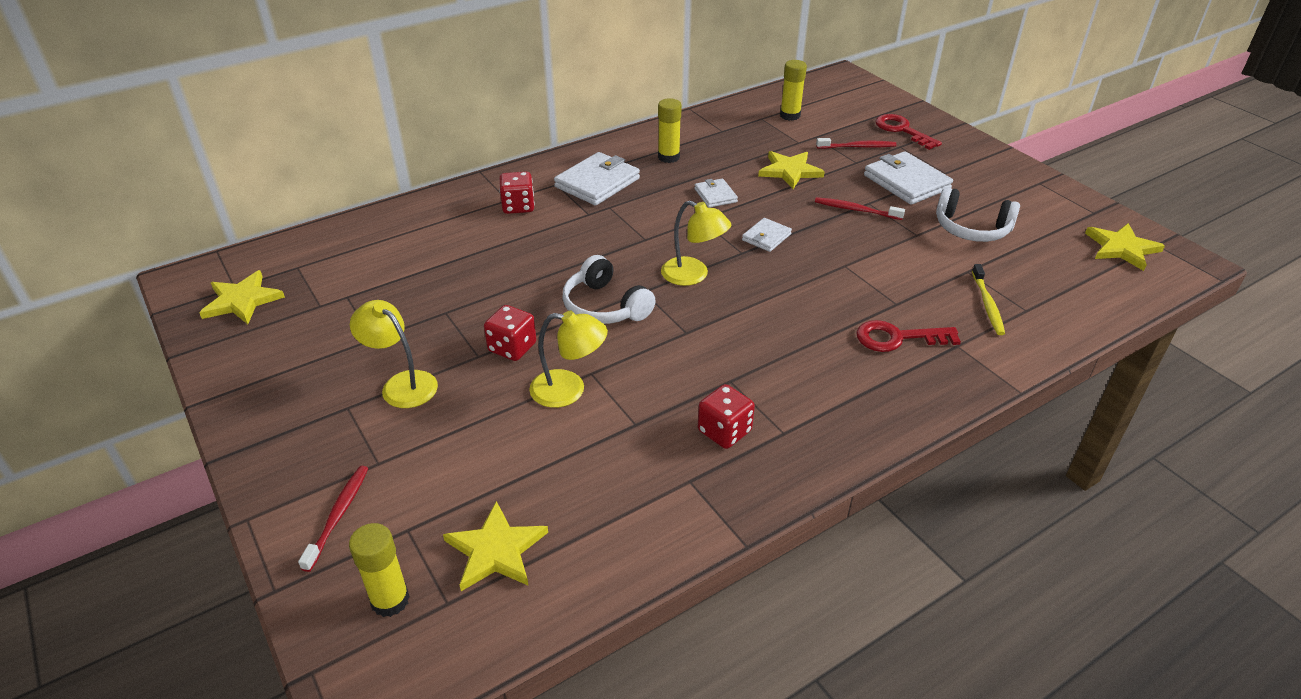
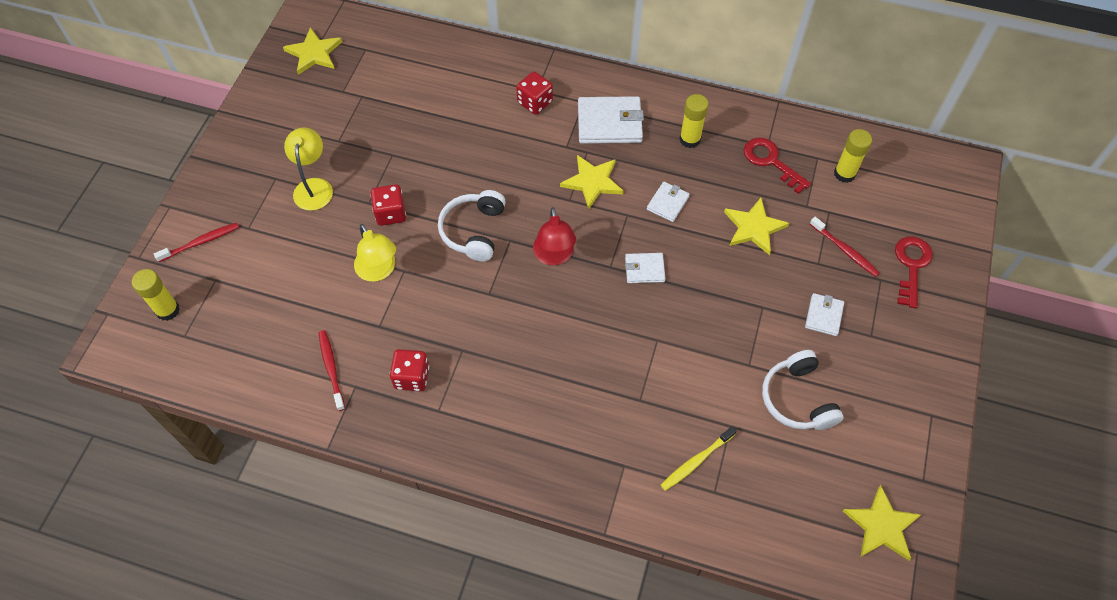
camera: 50 degrees right, 20 degrees up
yellow star [443,501,548,591] -> yellow star moved to [560,155,623,209]
yellow lamp [661,201,731,286] -> red lamp [533,207,576,265]
red toothbrush [815,197,905,220] -> red toothbrush moved to [319,330,345,411]
red key [856,320,961,352] -> red key moved to [744,138,811,194]
white wallet [864,151,953,205] -> white wallet [805,293,844,336], size x0.55

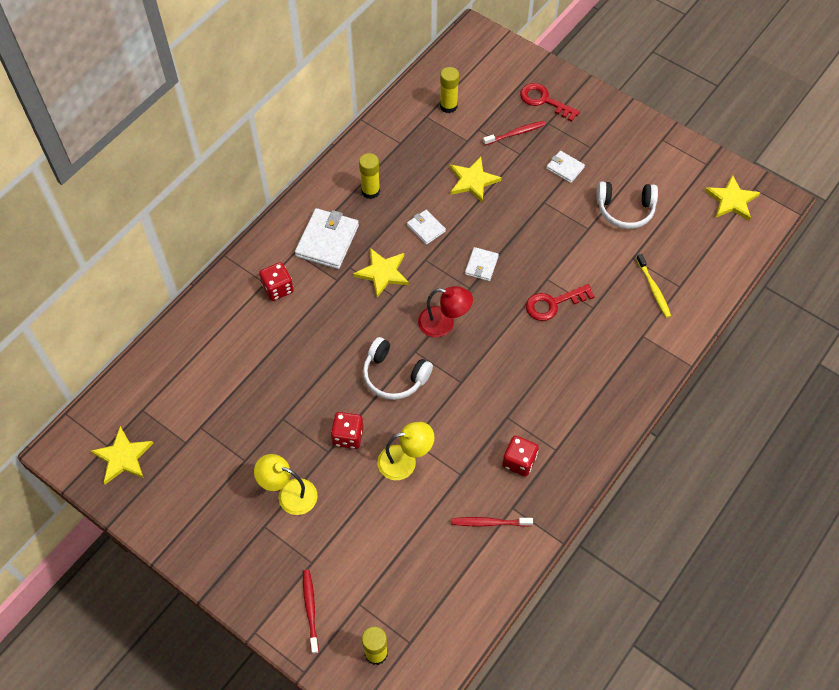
camera: 70 degrees left, 0 degrees up
red key [744,138,811,194] -> red key moved to [526,284,595,321]

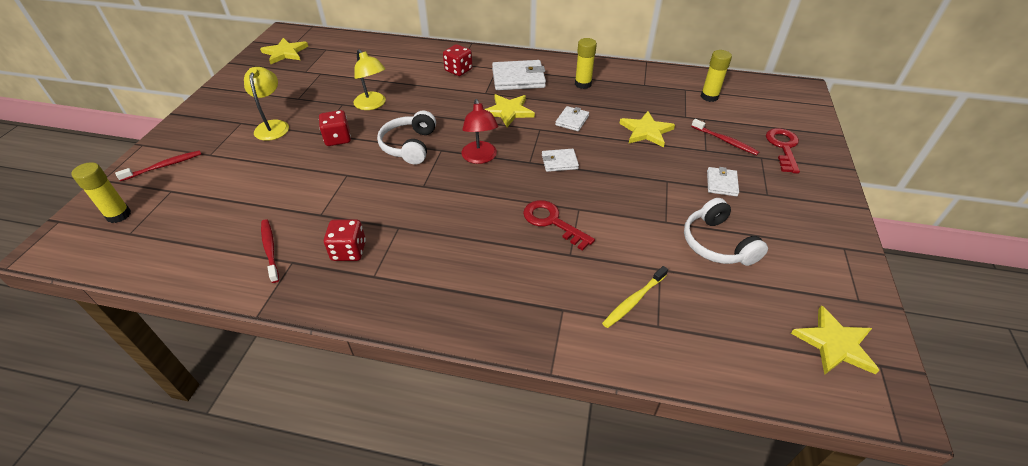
camera: 65 degrees right, 15 degrees down
yellow lamp [377,422,434,480] -> yellow lamp moved to [354,49,386,110]

